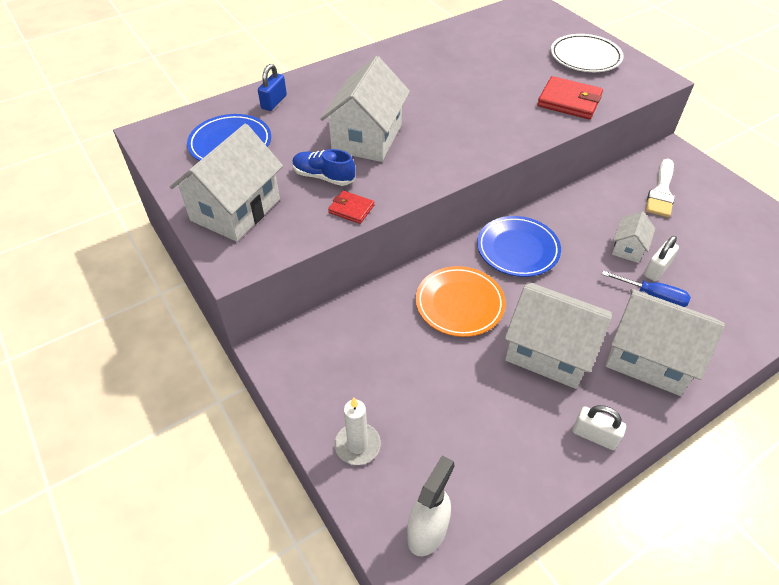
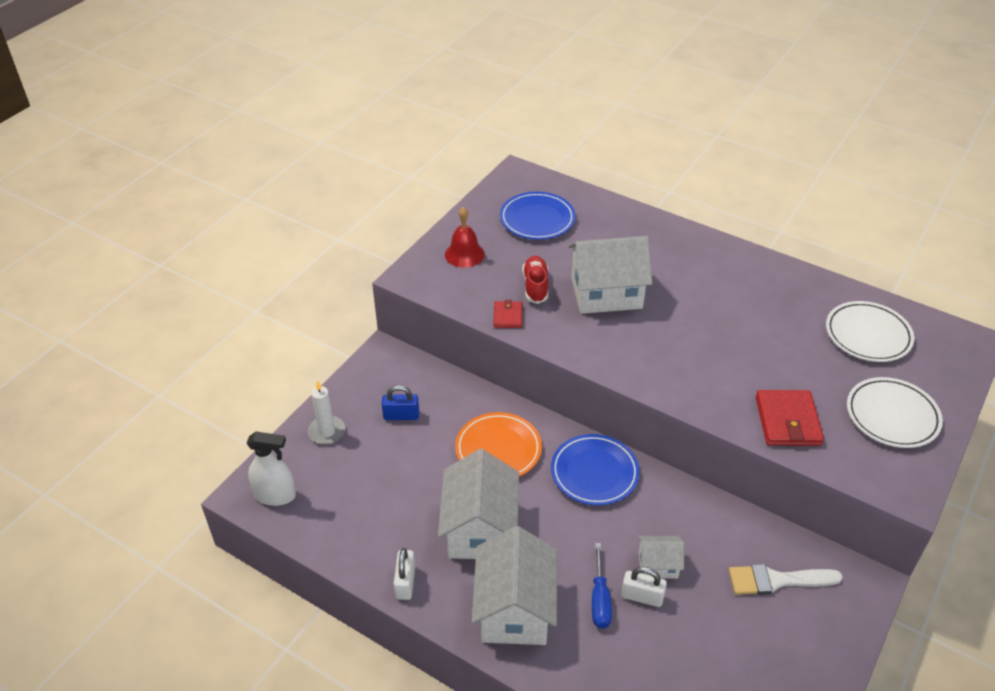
camera: 65 degrees right, 5 degrees down
white house [170,124,283,241] -> red bell [445,207,485,268]
blue padlock [258,64,287,111] -> blue padlock moved to [382,385,419,420]
blue shoe [292,149,355,186] -> red shoe [523,256,548,304]
none -> white plate [826,301,914,362]

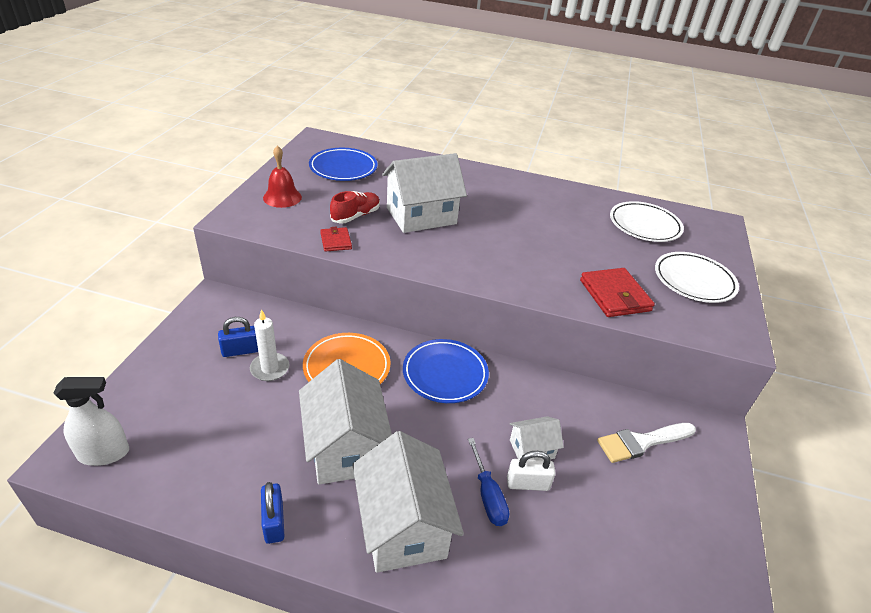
camera: 20 degrees left, 5 degrees down
white candle [308,380,345,445] -> white candle moved to [250,309,289,381]
white padlock [394,548,415,600] -> blue padlock [261,482,285,544]
red shoe [523,256,548,304] -> red shoe turned 60 degrees clockwise [330,191,380,224]

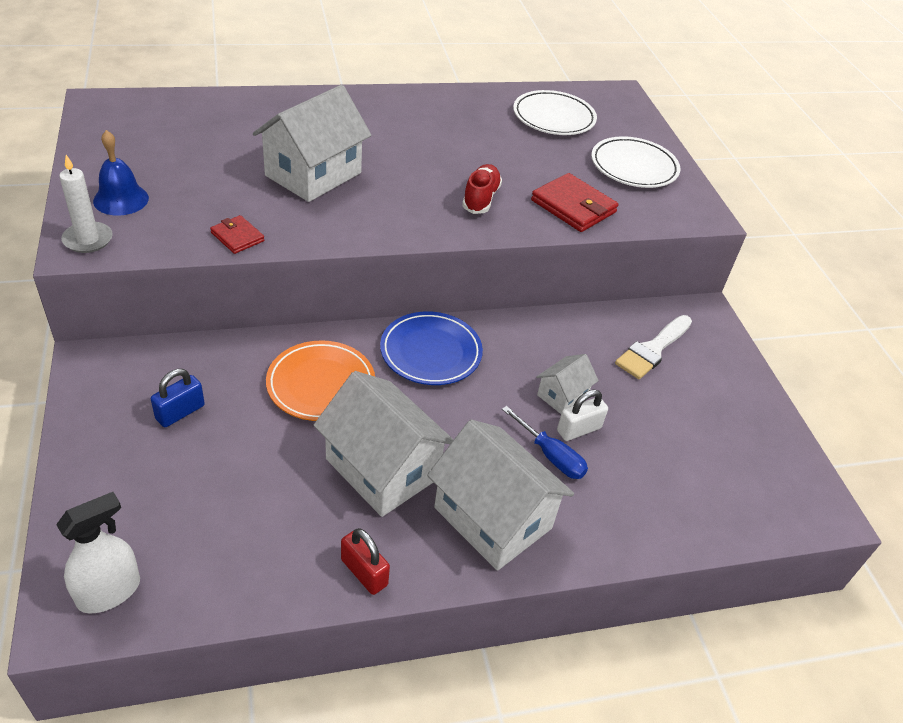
camera: 30 degrees left, 5 degrees up
white candle [250,309,289,381] -> white candle moved to [59,155,113,253]
blue padlock [261,482,285,544] -> red padlock [341,528,390,595]
red bell [263,145,302,208] -> blue bell [93,130,149,216]
blue plate [309,148,377,181] -> none
red shoe [330,191,380,224] -> red shoe moved to [462,164,502,214]

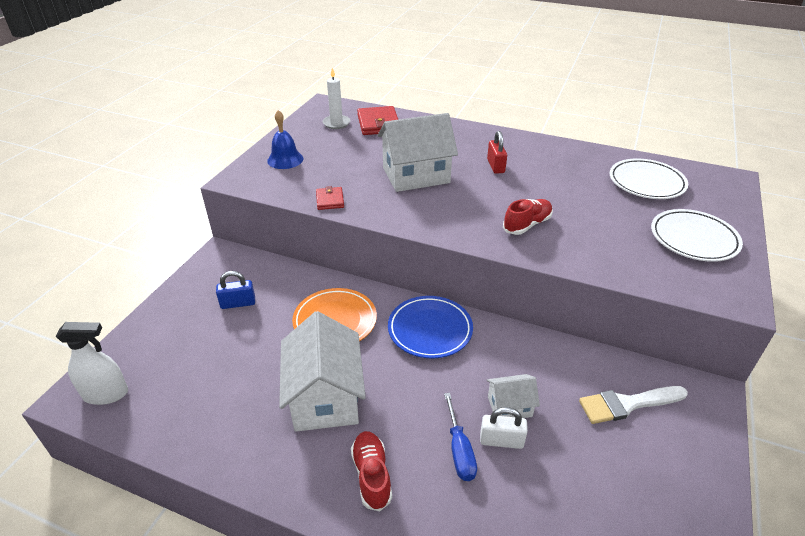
camera: 40 degrees right, 5 degrees down
white candle [59,155,113,253] -> white candle moved to [322,68,351,129]
red padlock [341,528,390,595] -> red padlock moved to [487,131,507,174]
white house [427,420,574,571] -> red shoe [351,431,392,511]
red wallet [531,173,619,232] -> red wallet moved to [357,106,399,135]

